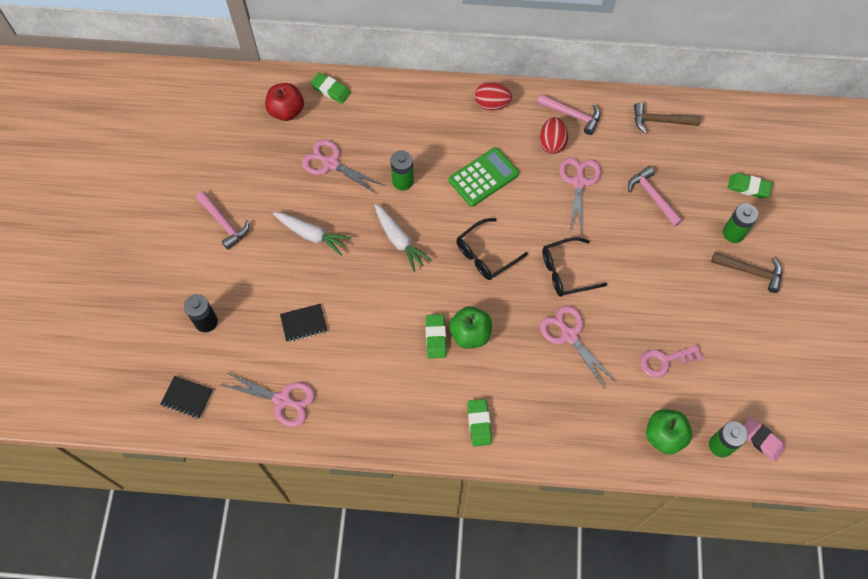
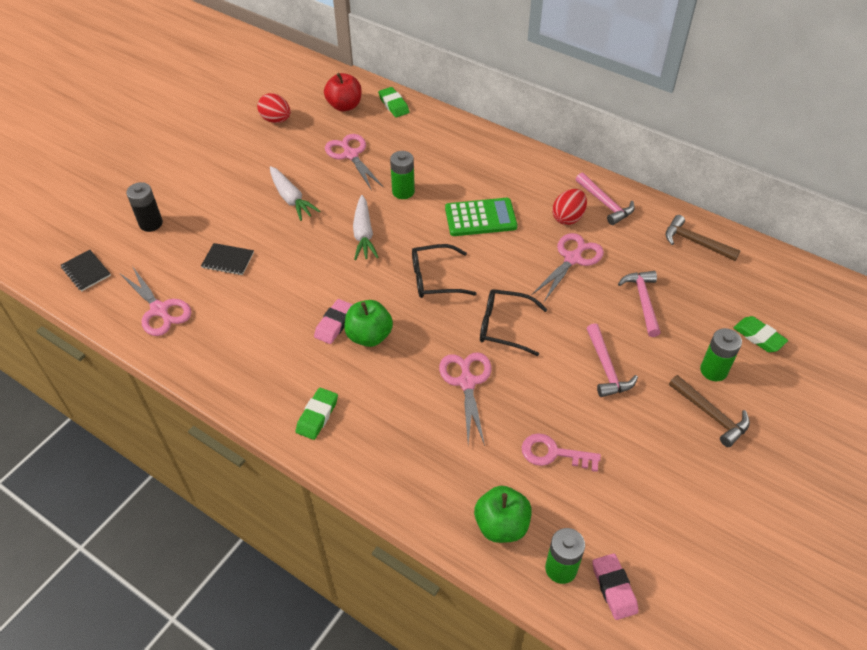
camera: 30 degrees right, 15 degrees down
pink hammer [196,191,249,250] -> pink hammer moved to [586,323,638,397]
green eraser [426,314,446,358] -> pink eraser [314,299,353,344]
red egg [475,82,512,110] -> red egg moved to [257,93,290,123]

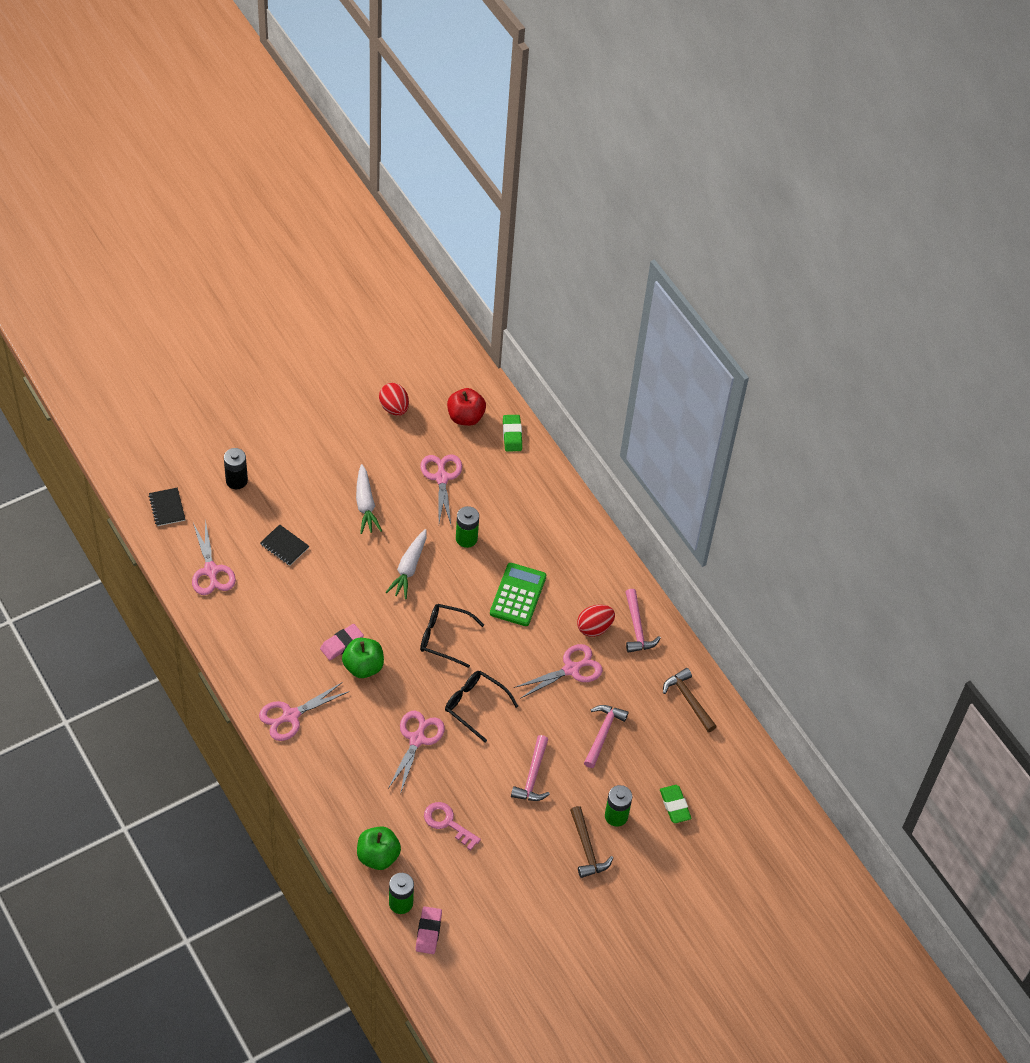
camera: 20 degrees right, 5 degrees up
green eraser [296,388,338,440] -> pink scissors [259,682,349,741]
green calculator [445,198,517,236] -> green calculator turned 90 degrees counterclockwise [490,563,546,626]

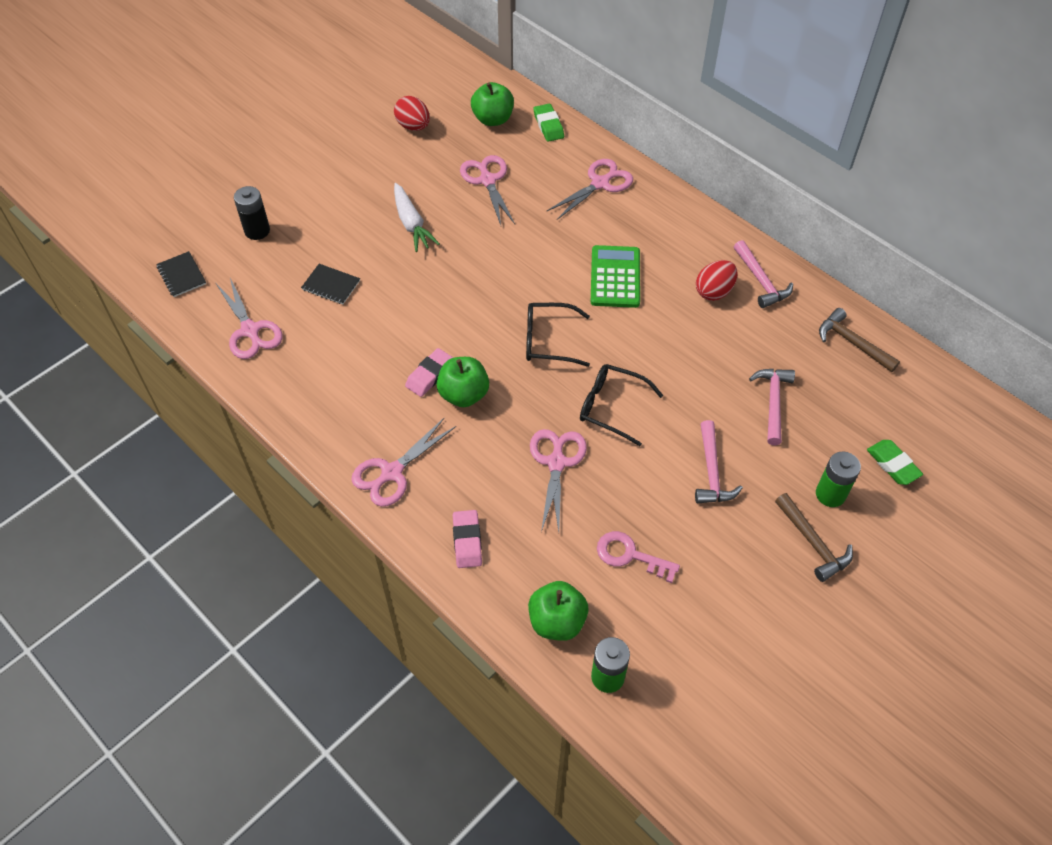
camera: 10 degrees left, 0 degrees up
white carrot [386,529,426,599] -> none
pink eraser [416,906,442,954] -> pink eraser moved to [453,510,482,568]
red apple [447,388,486,426] -> green apple [471,82,514,126]
green battery [456,506,479,548] -> none
pink scissors [514,644,603,699] -> pink scissors moved to [547,159,633,220]

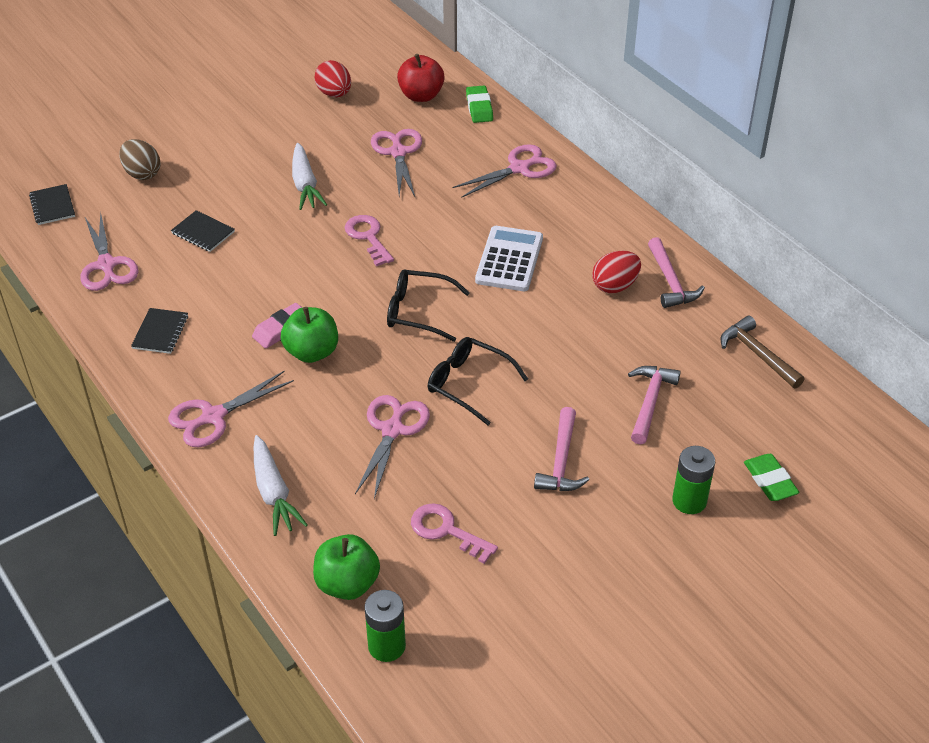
camera: 10 degrees right, 10 degrees down
black battery [234,186,270,240] -> brown egg [119,139,160,180]
pink eraser [453,510,482,568] -> white carrot [254,435,307,536]
green apple [471,82,514,126] -> red apple [397,54,445,102]
green calculator [591,245,640,308] -> white calculator [475,226,543,291]
brown hammer [775,493,853,582] -> none
none -> black notebook [131,308,188,354]
none -> pink key [345,215,394,266]

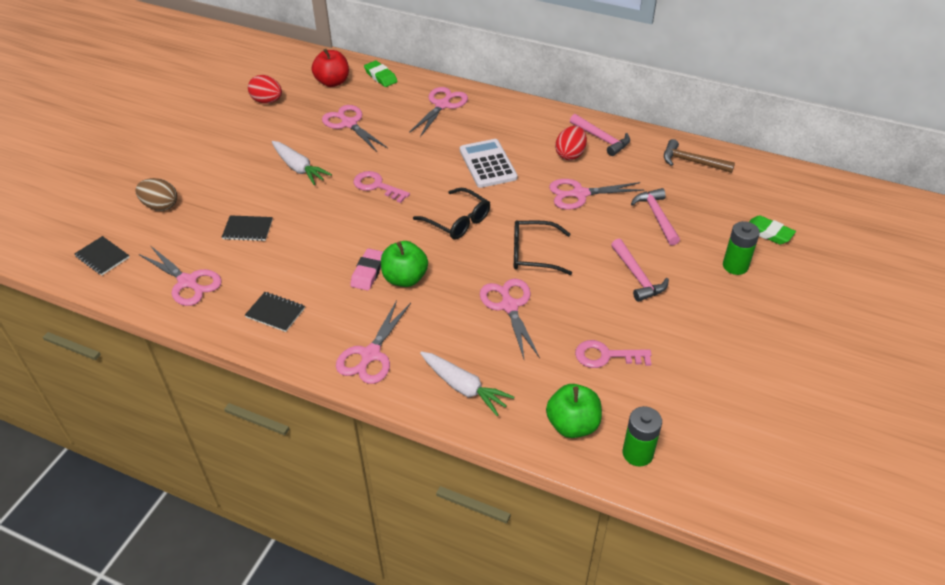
camera: 30 degrees left, 0 degrees up
black notebook [131,308,188,354] -> black notebook turned 45 degrees counterclockwise [245,292,305,332]
black glasses [387,269,470,342] -> black glasses turned 120 degrees counterclockwise [413,188,490,240]
none -> pink scissors [549,179,644,210]

